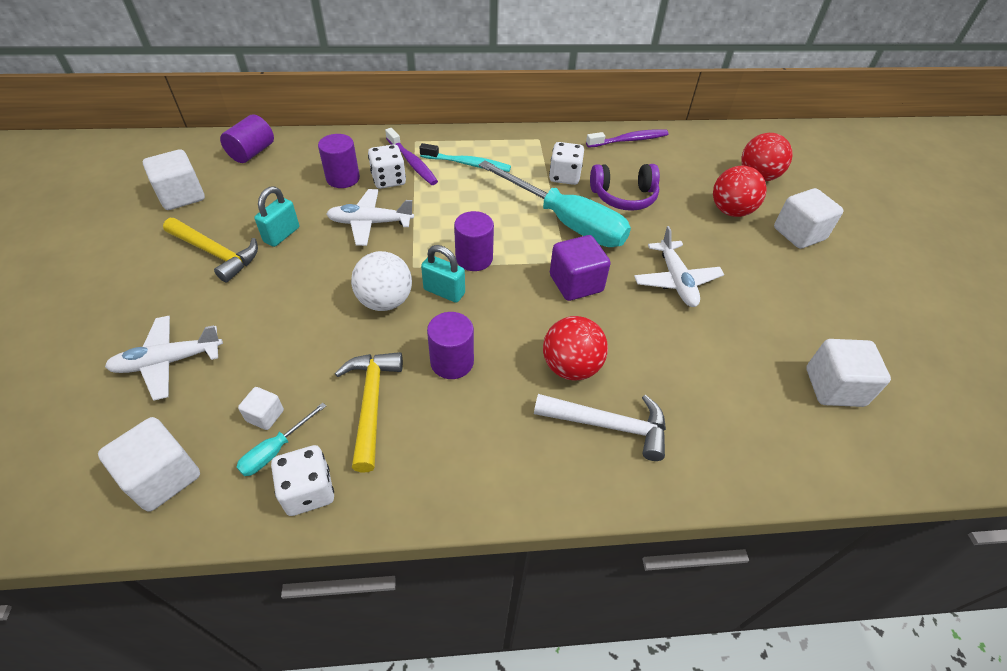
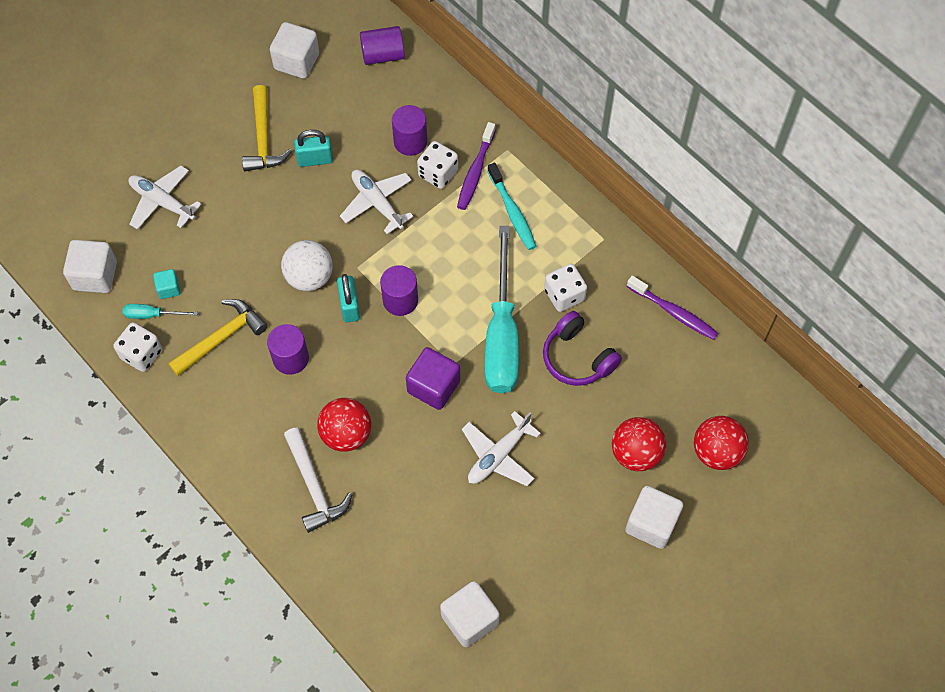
camera: 55 degrees right, 15 degrees up
white cube [238,387,284,430] -> turquoise cube [153,269,180,299]

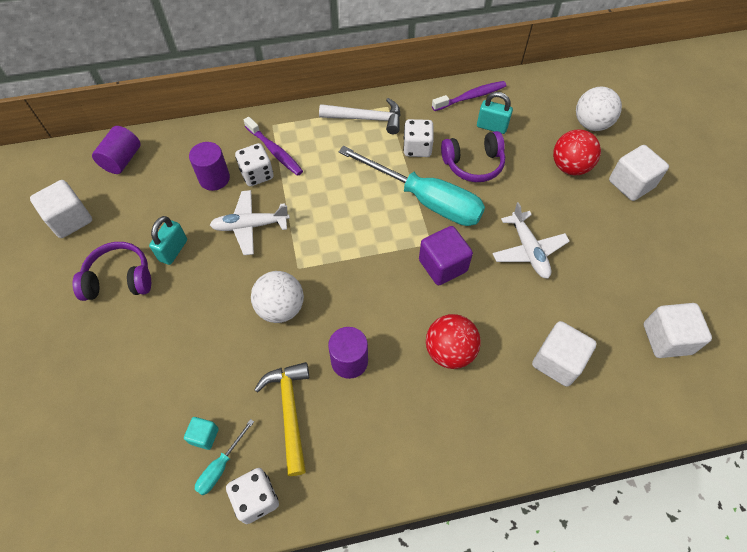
camera: 60 degrees left, 5 degrees down
white cube [63,240,117,293] -> white cube moved to [532,321,597,387]
white plane [128,166,202,230] -> none
yellow hammer [242,85,292,171] -> purple headphones [72,242,151,301]
white hammer [284,427,353,533] -> white hammer moved to [319,98,401,134]
turquoise padlock [337,274,360,322] -> turquoise padlock moved to [477,92,513,134]
purple cylinder [380,265,418,316] -> none
turquoise toothbrush [488,163,536,250] -> none
red ball [694,416,749,470] -> white ball [576,86,622,131]

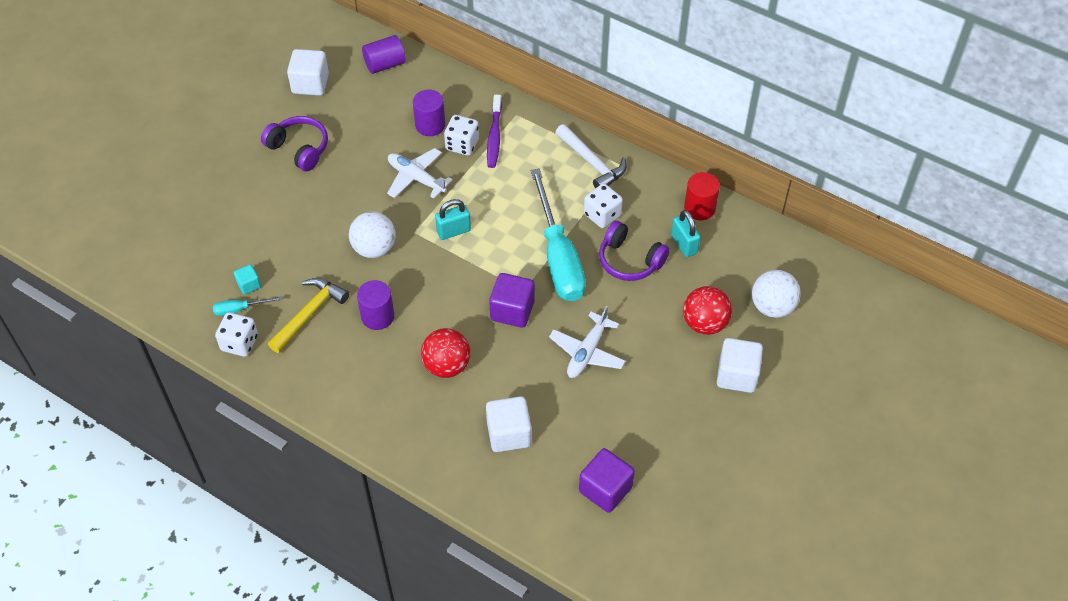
camera: 45 degrees right, 5 degrees down
turquoise padlock [149,216,187,265] -> turquoise padlock moved to [435,199,471,240]
purple toothbrush [432,81,506,111] -> red cylinder [684,172,720,220]
white cube [644,303,712,358] -> purple cube [579,448,635,513]

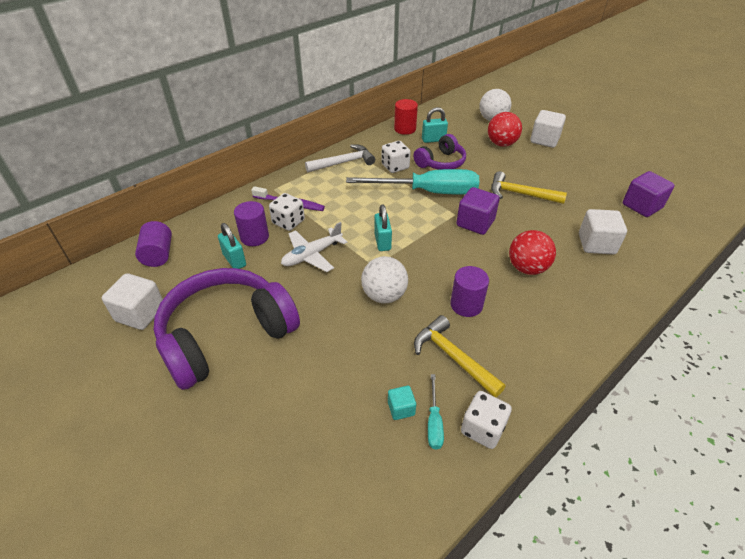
camera: 75 degrees left, 10 degrees down
purple headphones [261,116,328,171] -> purple headphones [154,268,300,390], size x1.86
white plane [549,306,626,378] -> yellow hammer [491,171,567,204]
none -> turquoise padlock [218,223,246,269]

